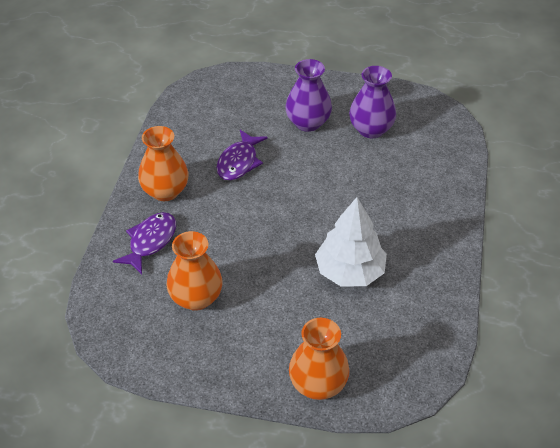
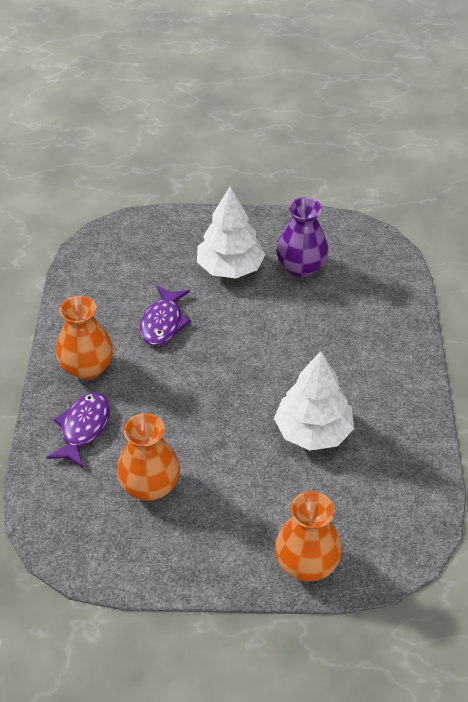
camera: 10 degrees left, 0 degrees up
purple vase [285,59,332,132] -> white tree [197,187,266,278]

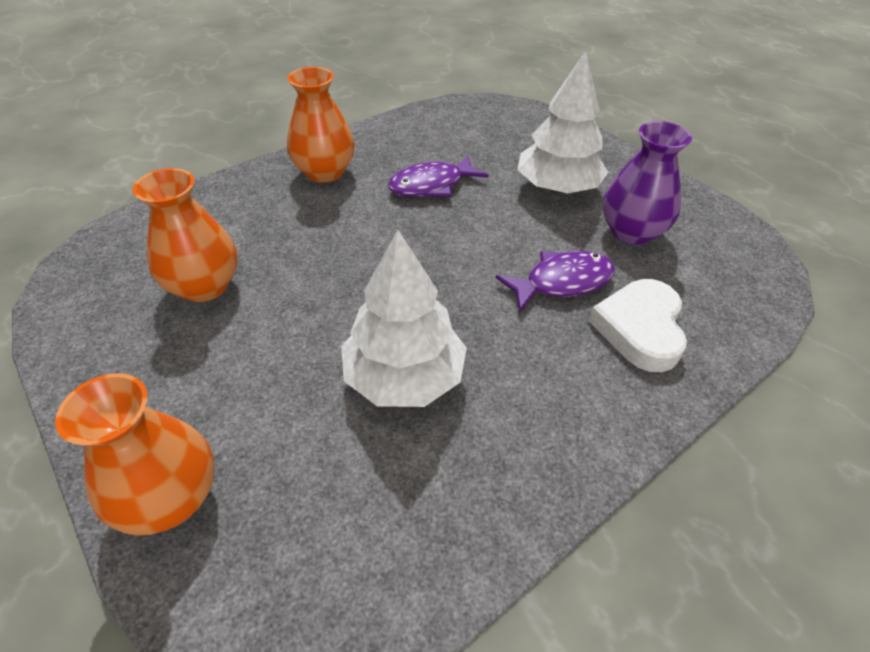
camera: 50 degrees right, 0 degrees up
purple fish [46,393,110,468] -> purple fish moved to [496,251,615,313]
none -> white heart [589,279,687,372]

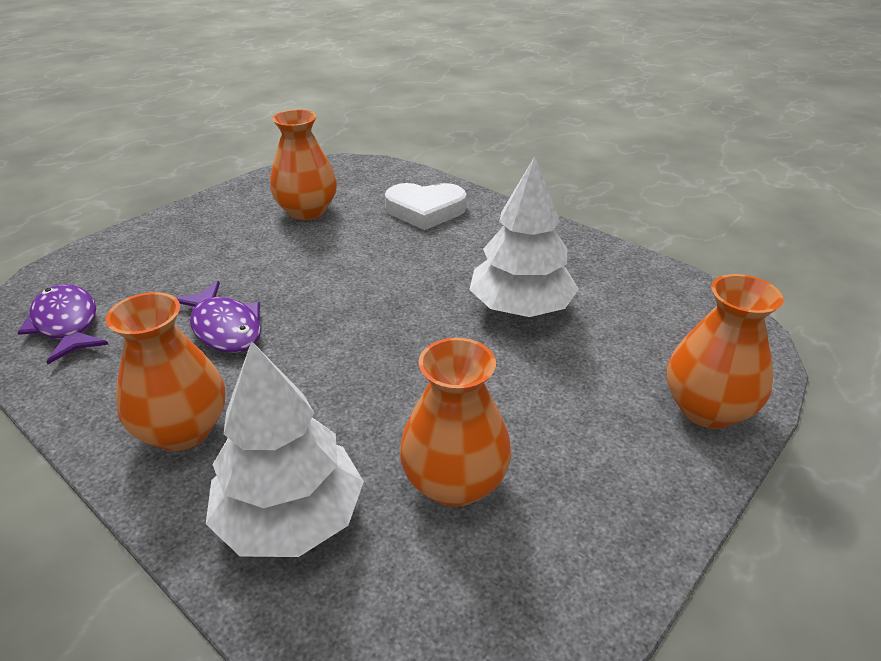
camera: 100 degrees left, 10 degrees down
purple fish [496,251,615,313] -> purple fish moved to [17,284,109,364]
white tree [518,51,608,193] -> white tree moved to [206,341,364,557]
purple vase [602,121,692,245] -> orange vase [270,109,337,220]

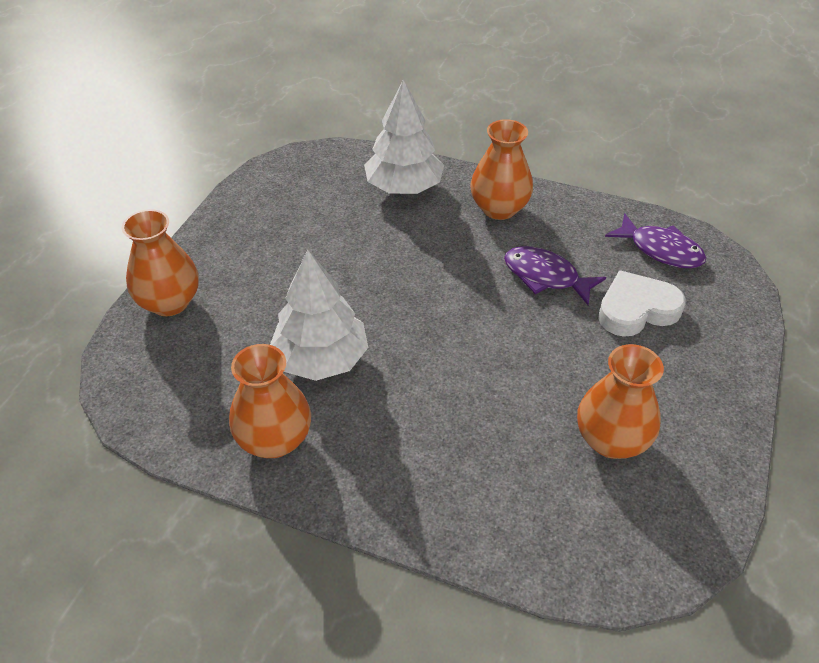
camera: 160 degrees right, 10 degrees up
white heart [385,183,467,230] -> white heart moved to [598,270,686,337]
orange vase [399,338,511,507] -> orange vase moved to [229,344,311,458]

